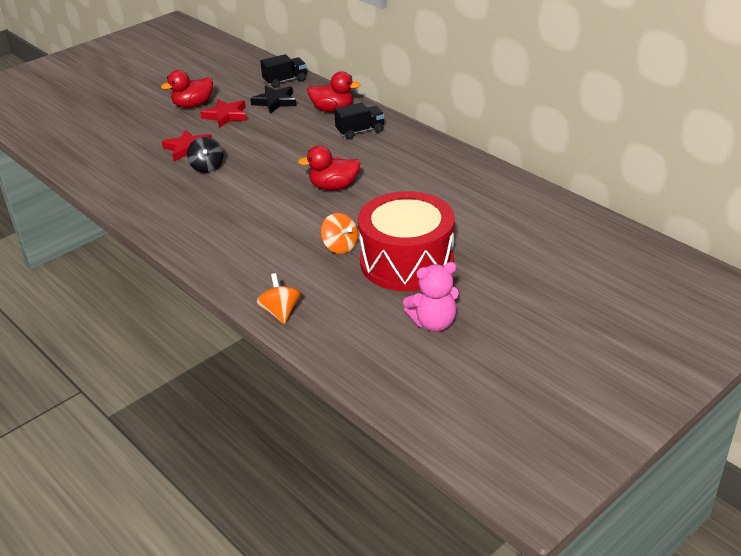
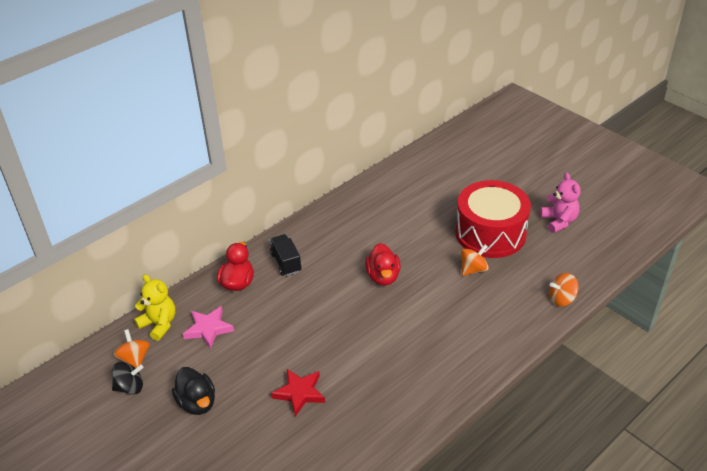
camera: 90 degrees left, 5 degrees up
red duck [161,70,213,108] -> black duck [172,367,215,415]
black spinning top [187,137,223,173] -> black spinning top moved to [112,362,143,395]
red star [200,99,247,128] -> none
black star [250,86,297,114] -> pink star [183,306,234,349]
black truck [260,54,307,88] -> yellow teddy bear [134,274,175,341]
none -> orange spinning top [114,329,150,368]

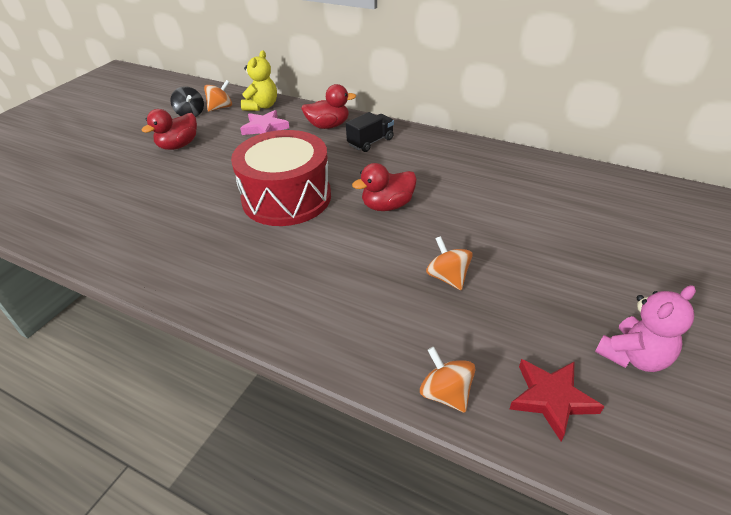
camera: 70 degrees right, 0 degrees up
black duck [172,367,215,415] -> red duck [142,109,197,150]
red star [271,369,325,417] -> red star moved to [510,359,604,441]
red drum [456,180,531,258] -> red drum moved to [231,130,331,226]
orange spinning top [461,244,489,276] -> orange spinning top turned 150 degrees counterclockwise [426,236,473,290]

